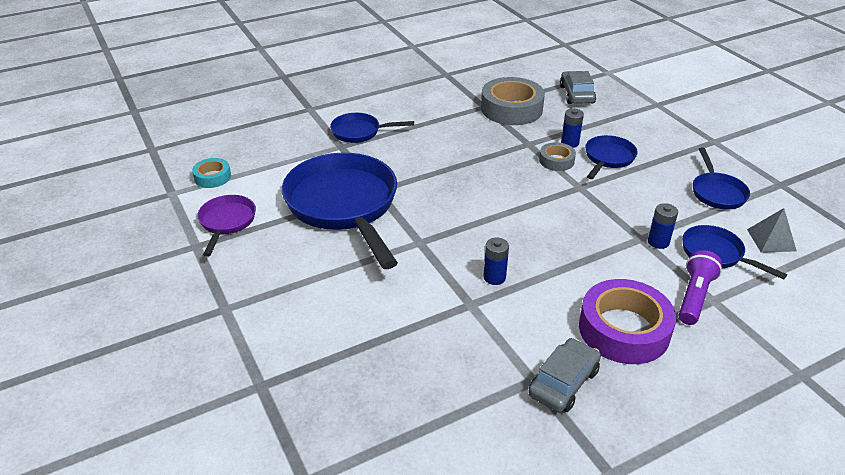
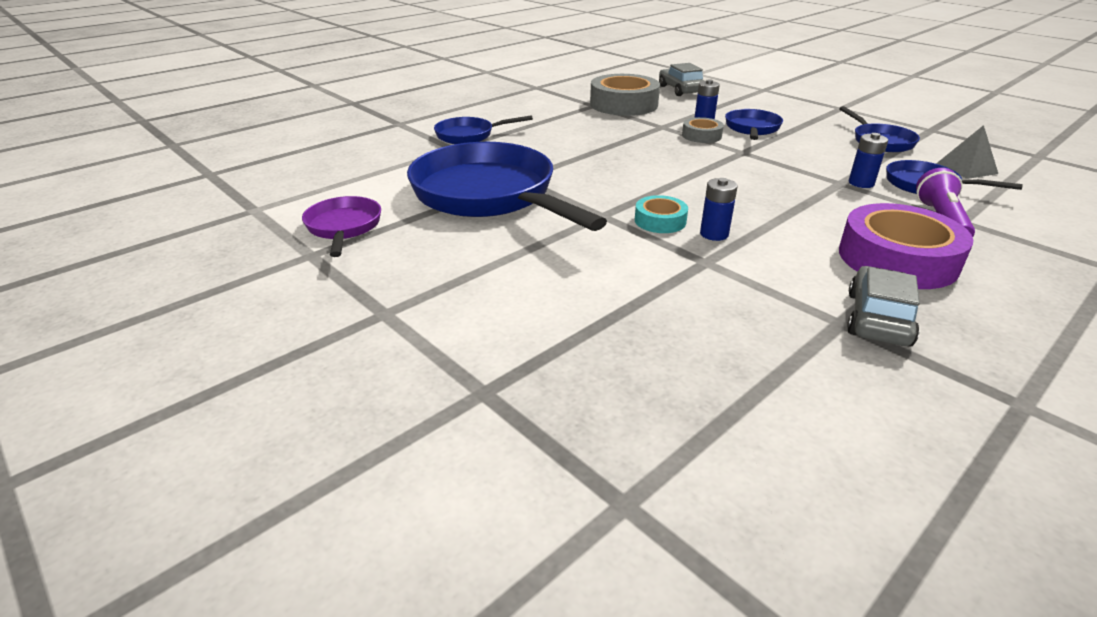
camera: 15 degrees left, 5 degrees down
turquoise tape [192,158,231,188] -> turquoise tape moved to [635,195,688,233]

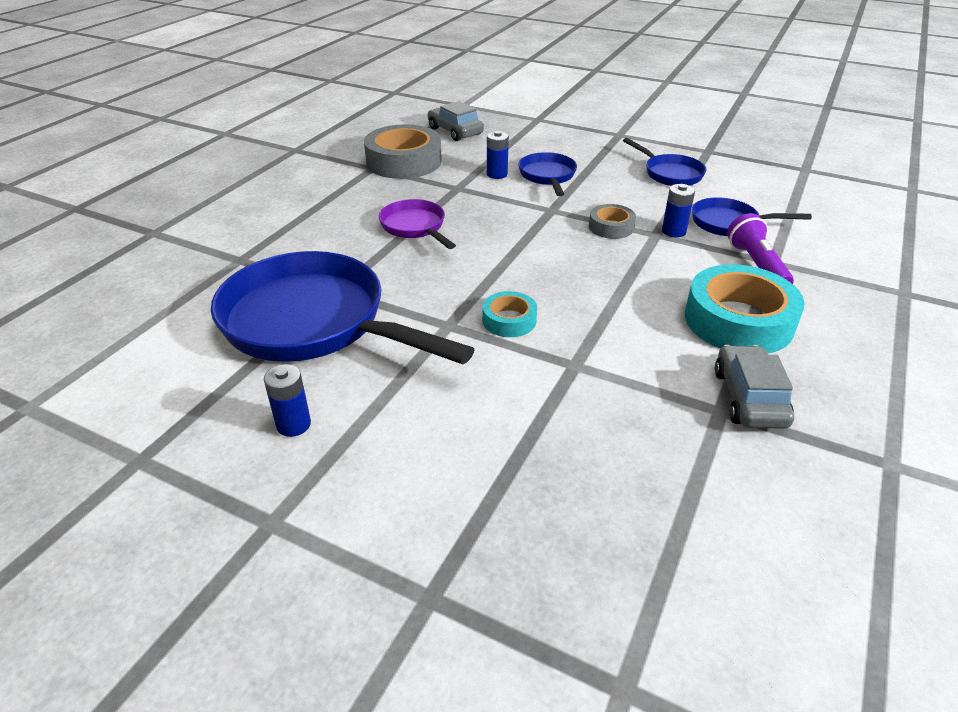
camera: 20 degrees left, 5 degrees up
purple pan [302,196,381,257] -> purple pan moved to [379,199,456,249]
blue pan [434,115,533,144] -> none
grey tape [682,117,724,143] -> grey tape moved to [589,204,636,239]
blue battery [700,178,738,241] -> blue battery moved to [264,364,311,437]
purple tape [839,203,973,289] -> turquoise tape [685,264,804,354]
grey pyramid [936,125,998,179] -> none

